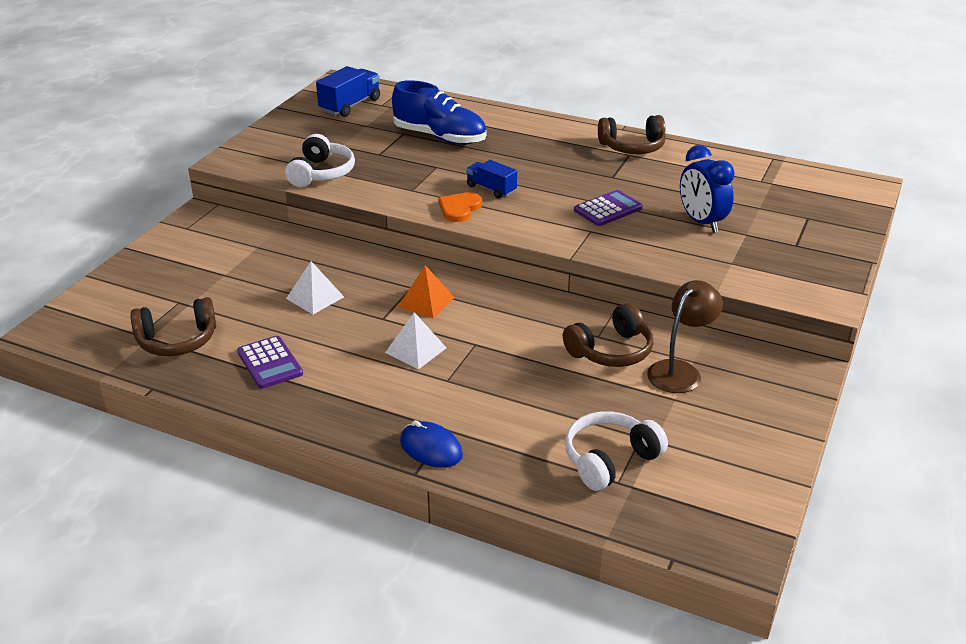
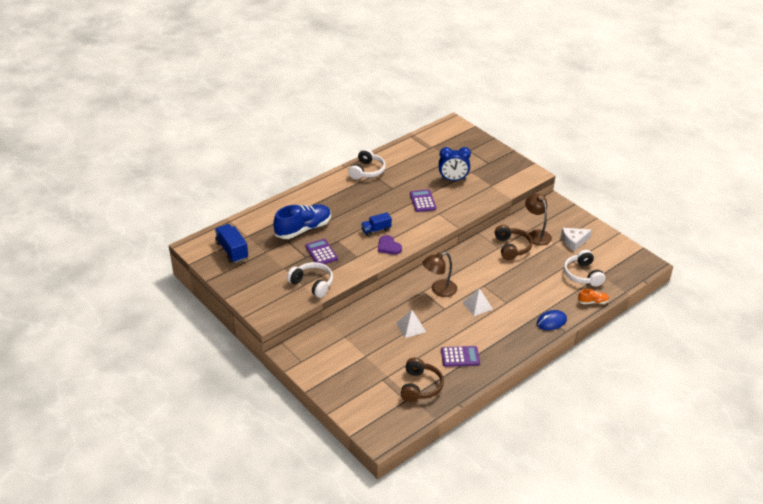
camera: 65 degrees left, 5 degrees up
orange pyramid [398,265,455,318] -> brown lamp [422,252,457,297]
orange heart [439,192,482,222] -> purple heart [378,235,402,255]
brown headphones [598,115,666,154] -> white headphones [348,148,386,180]
none -> purple calculator [305,239,338,264]
none -> white cheese [561,228,592,251]
none -> orange shoe [578,289,609,304]

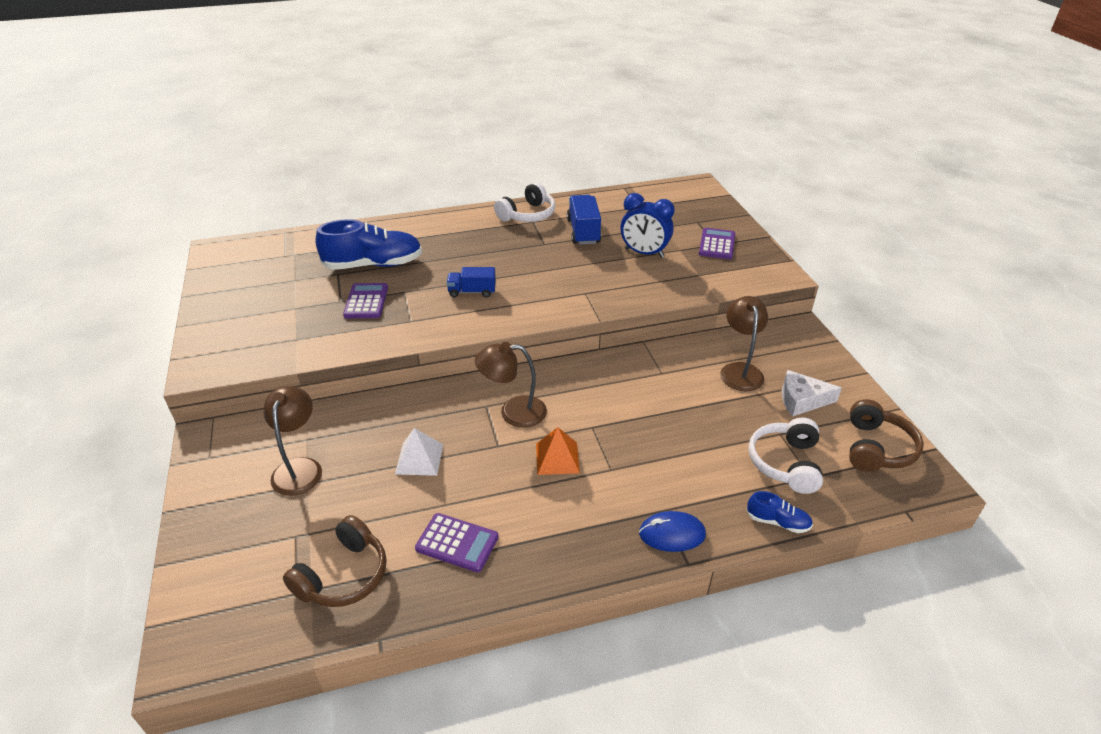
camera: 25 degrees right, 0 degrees up
blue truck [215,224,248,263] -> blue truck moved to [567,195,601,245]
white headphones [287,262,333,298] -> none
purple heart [378,235,402,255] -> none
purple calculator [410,189,436,212] -> purple calculator moved to [699,228,735,259]
white pyramid [463,288,493,316] -> orange pyramid [536,427,580,475]
brown headphones [495,225,533,260] -> brown headphones moved to [849,399,924,472]
orange shoe [578,289,609,304] -> blue shoe [746,491,813,533]
none -> brown lamp [264,386,322,496]

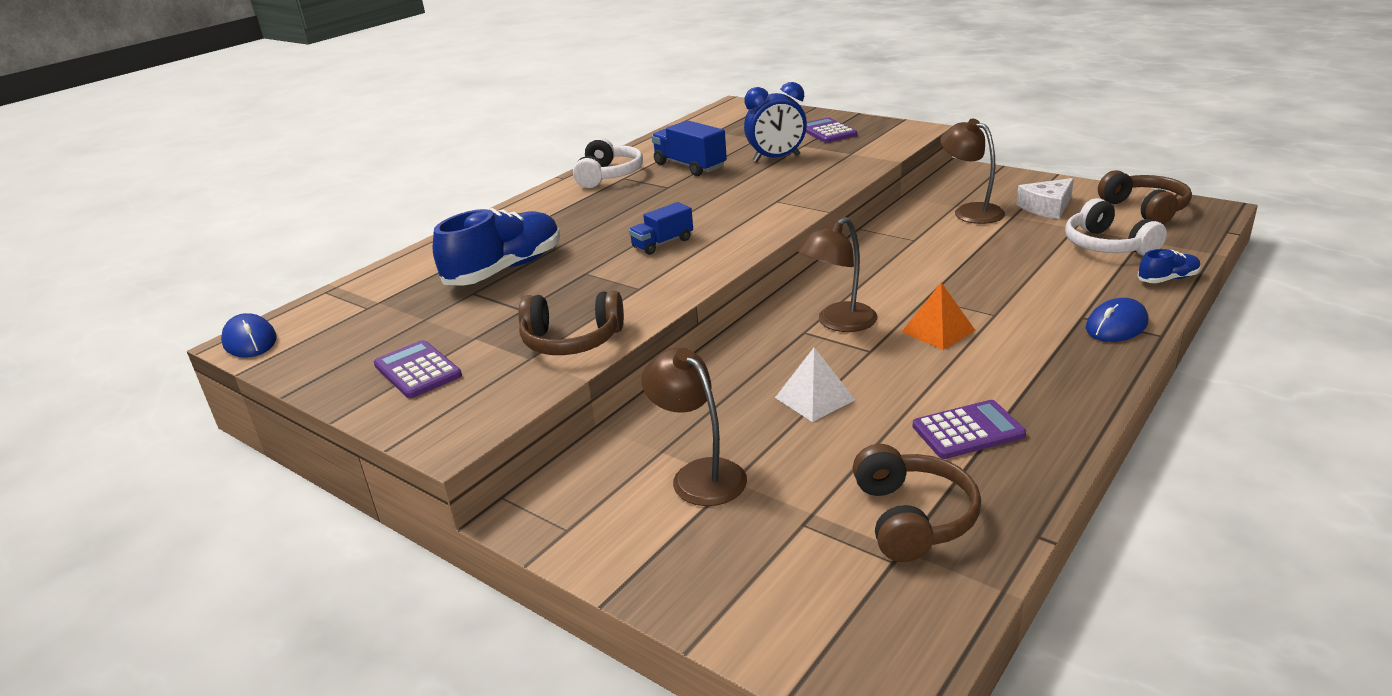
camera: 35 degrees left, 10 degrees down
purple calculator [343,283,388,318] -> purple calculator moved to [374,340,462,398]
none -> blue mouse [221,313,277,358]
none -> brown headphones [518,291,624,355]

